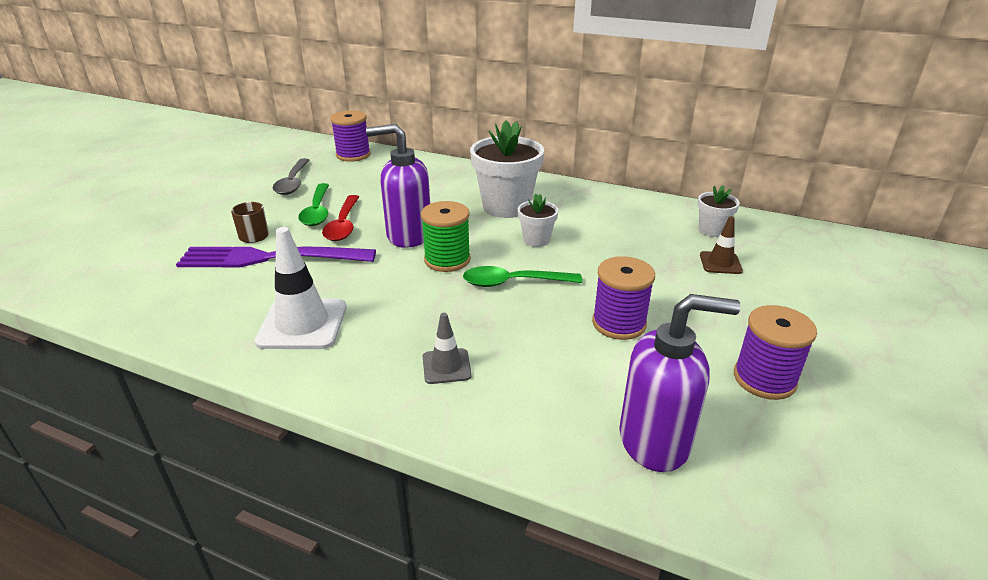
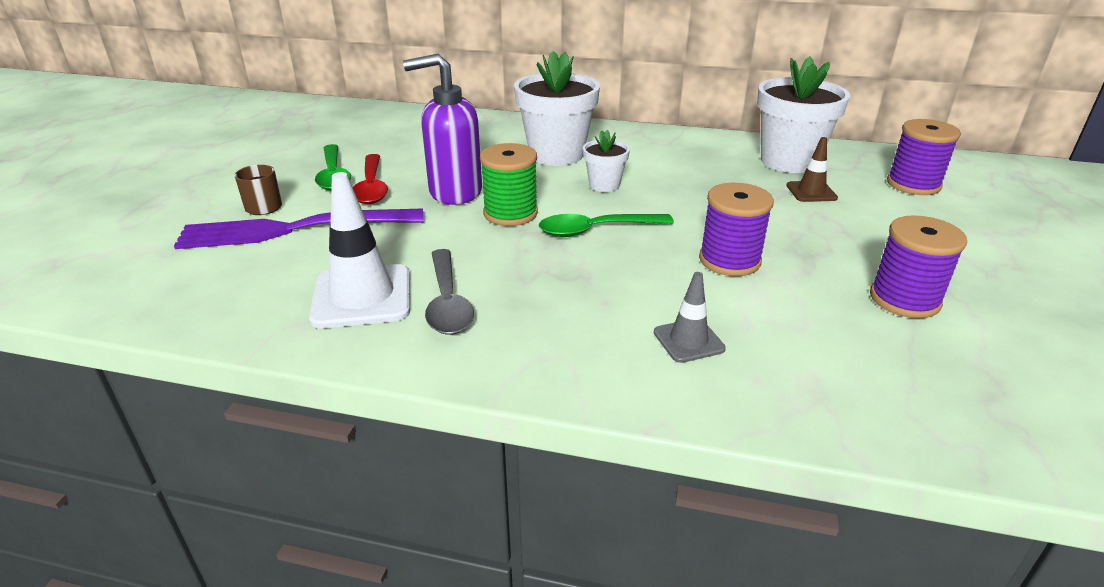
camera: 10 degrees left, 0 degrees up
grey spoon [273,158,309,195] -> grey spoon moved to [425,249,474,335]
purple spool [330,110,371,162] -> purple spool moved to [887,119,961,195]
grey traffic cone [423,313,472,384] -> grey traffic cone moved to [654,272,726,363]
purple soap dispenser [619,294,741,472] -> none
white flower pot [697,185,740,237] -> white flower pot [757,56,850,173], size x1.94

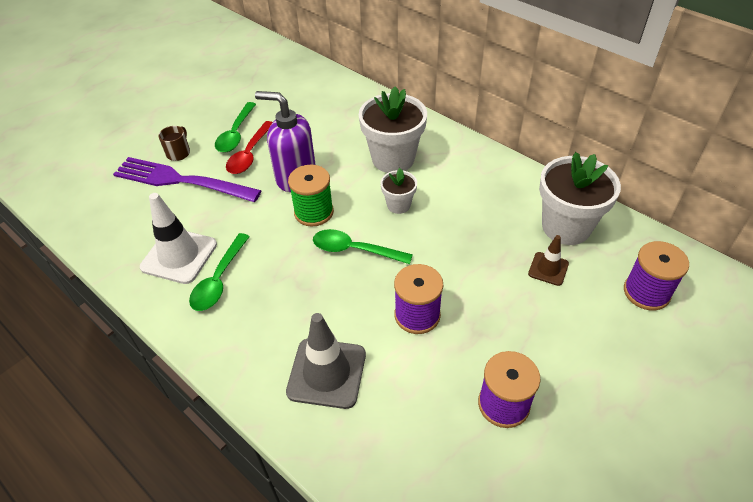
camera: 30 degrees right, 15 degrees up
grey spoon [425,249,474,335] -> green spoon [189,233,250,311]
grey traffic cone [654,272,726,363] -> grey traffic cone [286,313,366,409], size x1.81

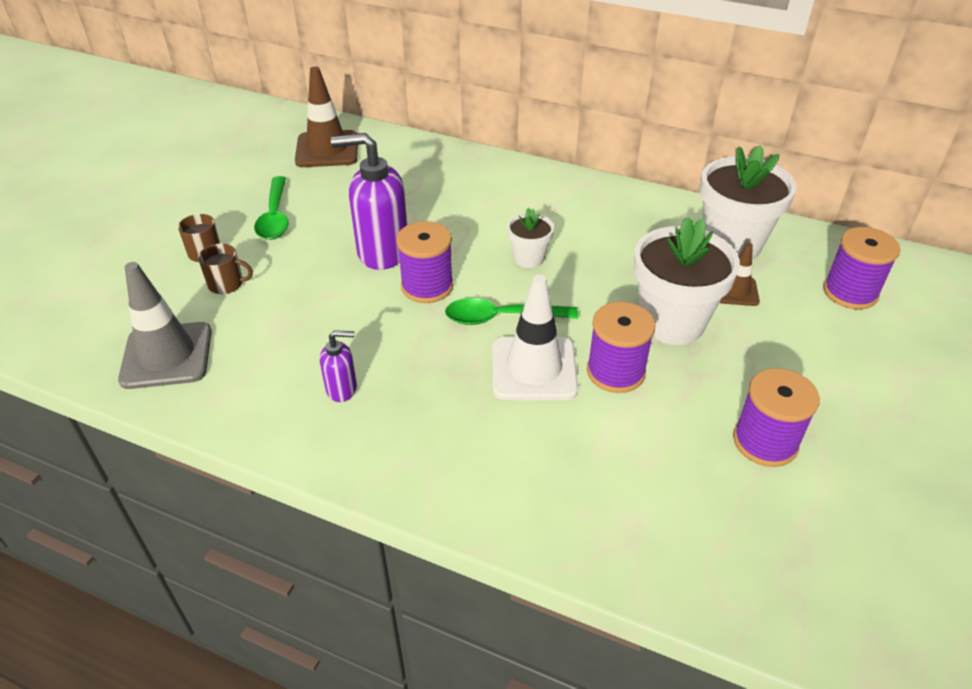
camera: 20 degrees left, 5 degrees down
purple fork [113,157,262,202] -> brown mug [198,244,253,294]
white traffic cone [140,193,217,284] -> white traffic cone moved to [493,275,578,400]
green spoon [189,233,250,311] -> purple soap dispenser [320,330,357,402]
red spoon [226,121,273,174] -> none
grey traffic cone [286,313,366,409] -> grey traffic cone moved to [118,262,212,389]
green spool [288,165,334,227] -> purple spool [396,221,454,303]
white flower pot [359,86,427,173] -> white flower pot moved to [634,217,740,345]
none -> brown traffic cone [295,66,358,167]

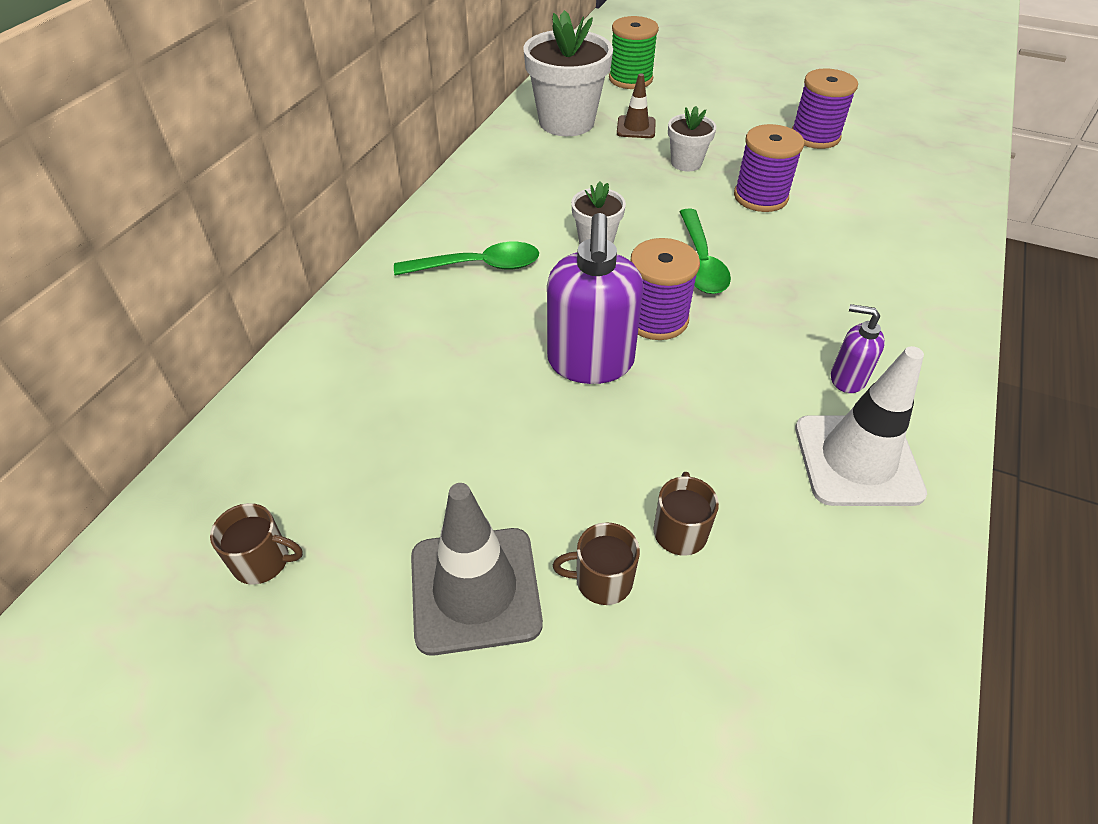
camera: 90 degrees left, 5 degrees up
grey traffic cone [118,262,212,389] -> grey traffic cone moved to [411,483,543,656]
green spoon [254,176,289,240] -> green spoon moved to [394,242,539,275]
brown traffic cone [295,66,358,167] -> none
purple soap dispenser [320,330,357,402] -> purple soap dispenser turned 60 degrees counterclockwise [831,304,885,393]
white traffic cone [493,275,578,400] -> white traffic cone moved to [795,346,927,506]
white flower pot [634,217,740,345] -> white flower pot [668,106,716,171], size x0.52
purple spool [823,227,900,309] -> green spool [609,16,659,89]
none -> brown mug [210,503,303,585]

